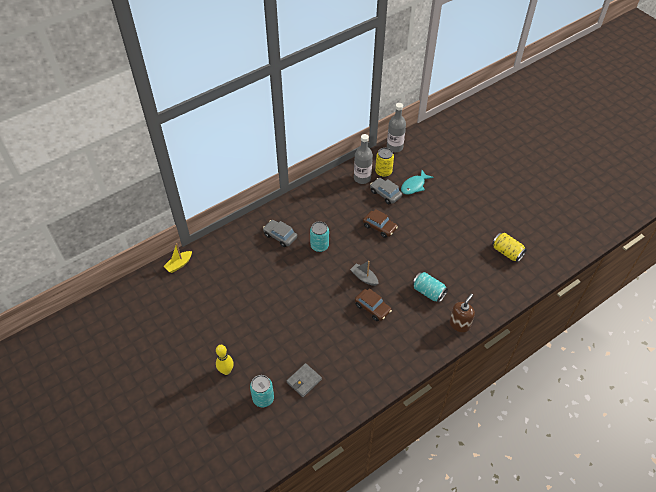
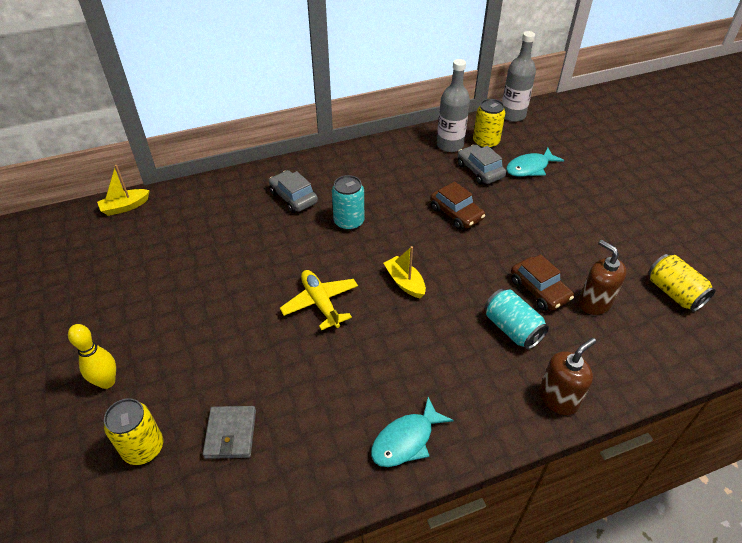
camera: 15 degrees right, 5 degrees down
turquoise can [250,375,274,407] -> yellow can [104,398,163,465]
grey wallet [287,363,322,397] -> grey wallet turned 60 degrees counterclockwise [203,406,256,459]
grey boat [350,261,379,286] -> yellow boat [383,246,426,299]
brown car [355,288,392,321] -> brown car moved to [511,254,574,311]
none -> yellow plane [280,270,358,330]
none -> turquoise fish [371,397,454,467]
none -> brown soap dispenser [579,240,627,315]

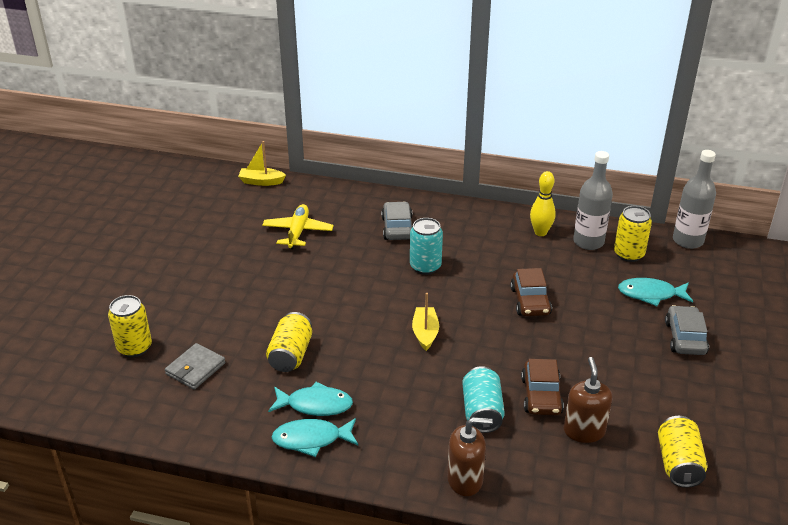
camera: 35 degrees right, 10 degrees down
yellow bowling pin [68,324,116,389] -> yellow bowling pin moved to [530,171,556,236]
yellow plane [280,270,358,330] -> yellow plane moved to [262,204,334,249]
grey car [458,145,506,185] -> grey car moved to [665,305,709,355]
none -> yellow can [266,312,312,372]
none -> turquoise fish [268,382,353,416]

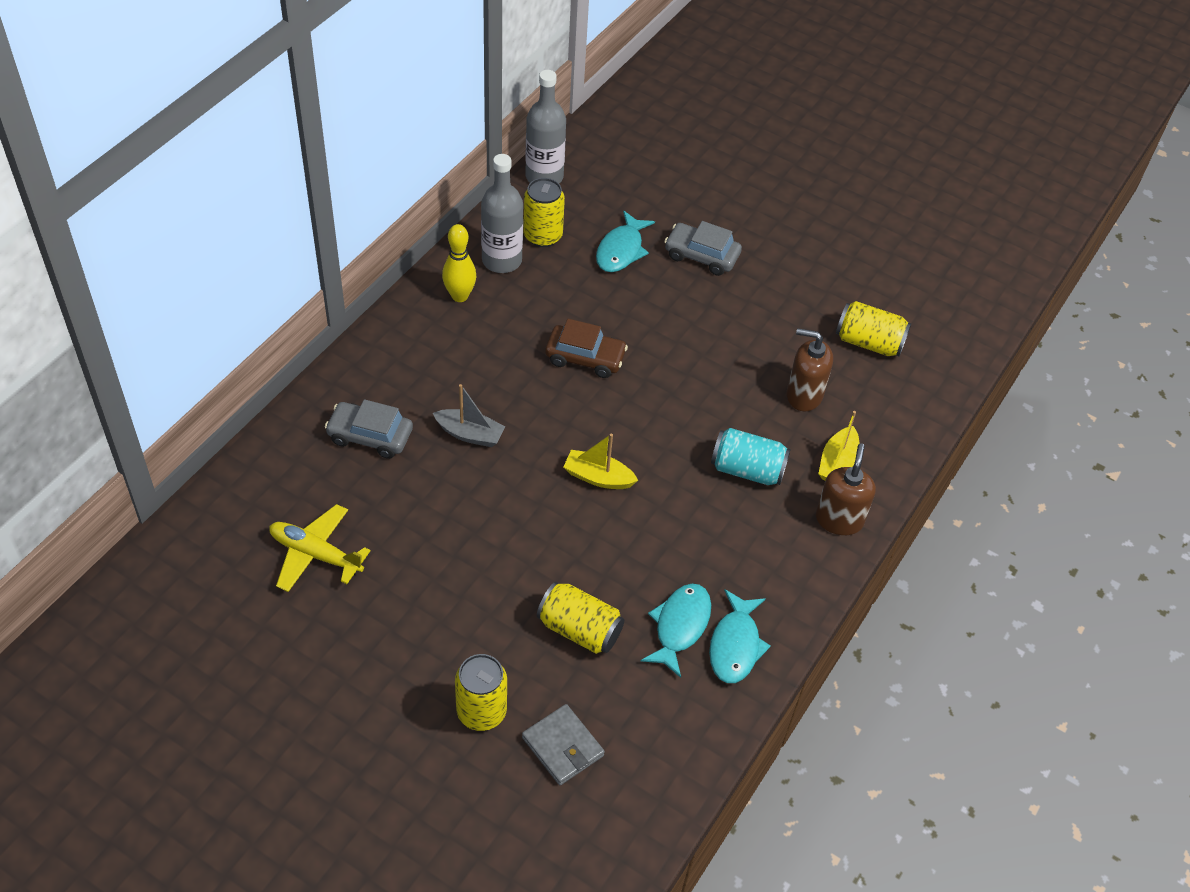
camera: 75 degrees left, 15 degrees up
yellow can [108,295,152,357] -> yellow can moved to [455,654,507,731]
yellow boat [238,141,286,186] -> yellow boat moved to [818,411,859,481]
turquoise can [410,218,443,275] -> grey boat [433,384,505,447]
brown car [521,359,564,415] -> none

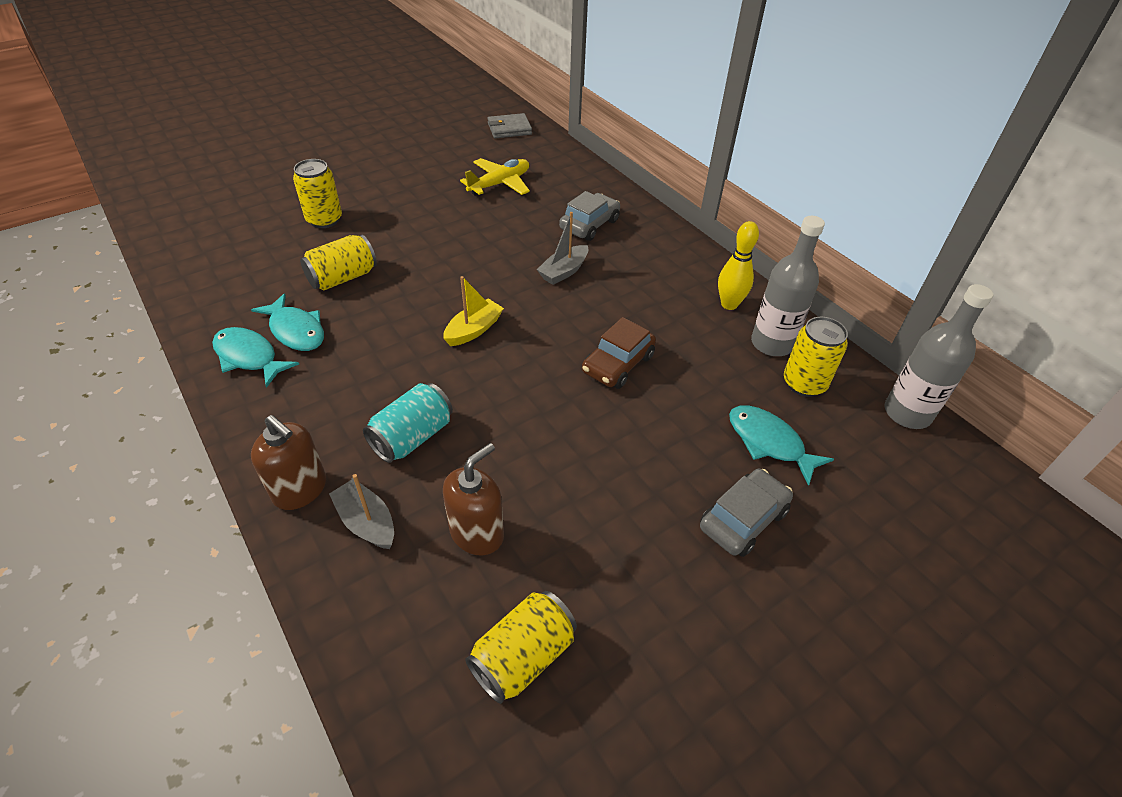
camera: 115 degrees right, 5 degrees down
grey wallet [522,704,605,785] -> grey wallet moved to [487,113,532,138]
yellow boat [818,411,859,481] -> grey boat [329,474,394,549]

